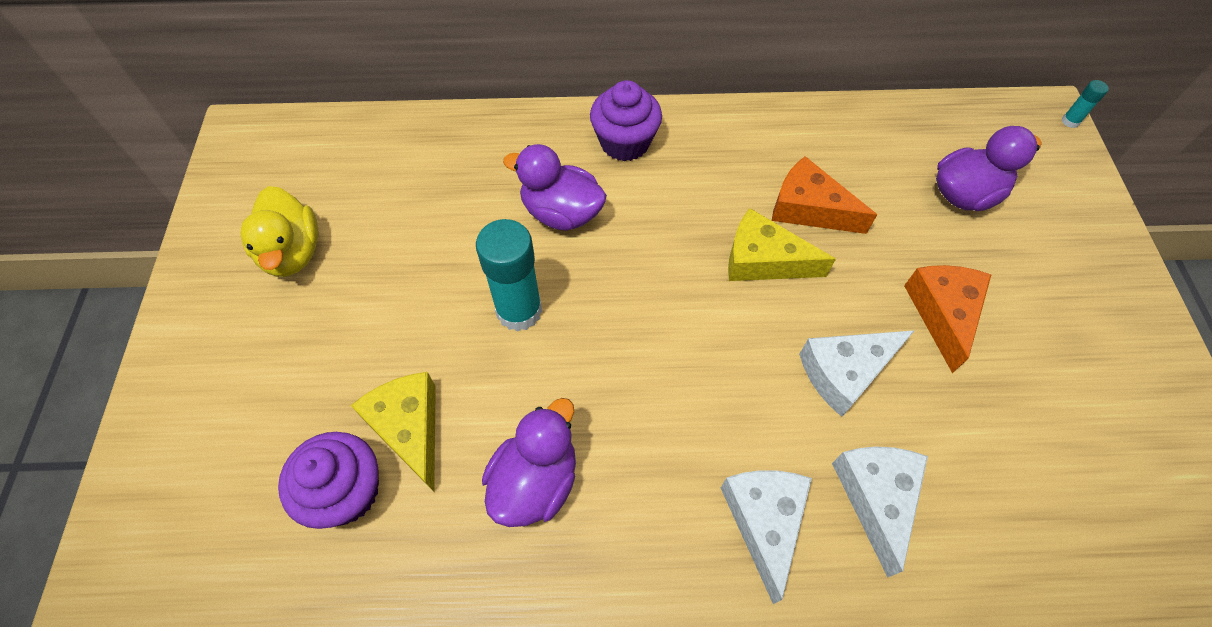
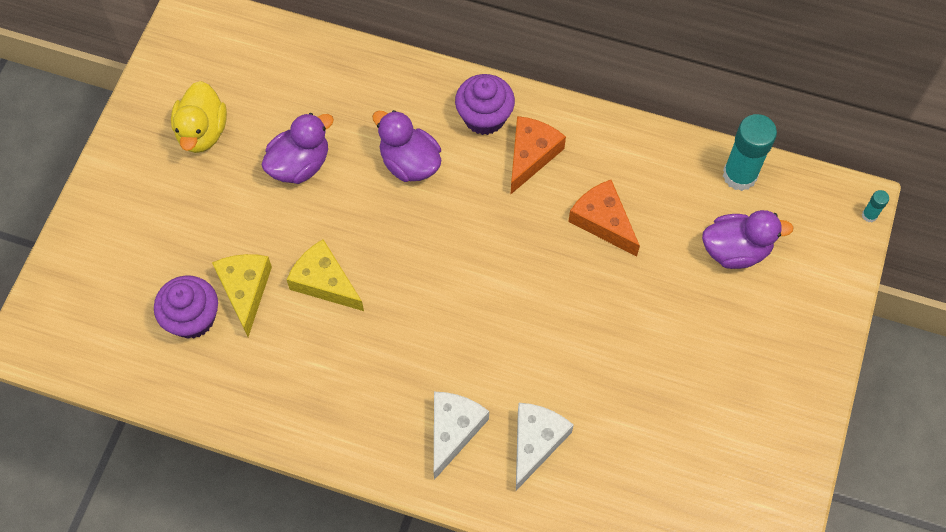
camera: 20 degrees right, 5 degrees up
turquoise glue stick [476,219,542,332] -> turquoise glue stick moved to [723,114,777,191]
purple duck [482,398,576,527] -> purple duck moved to [261,113,334,184]
yellow cheese [728,208,836,281] -> yellow cheese moved to [286,239,364,311]
white cheese [799,330,915,417] -> none
orange cheese [904,265,991,373] -> orange cheese moved to [511,116,566,194]

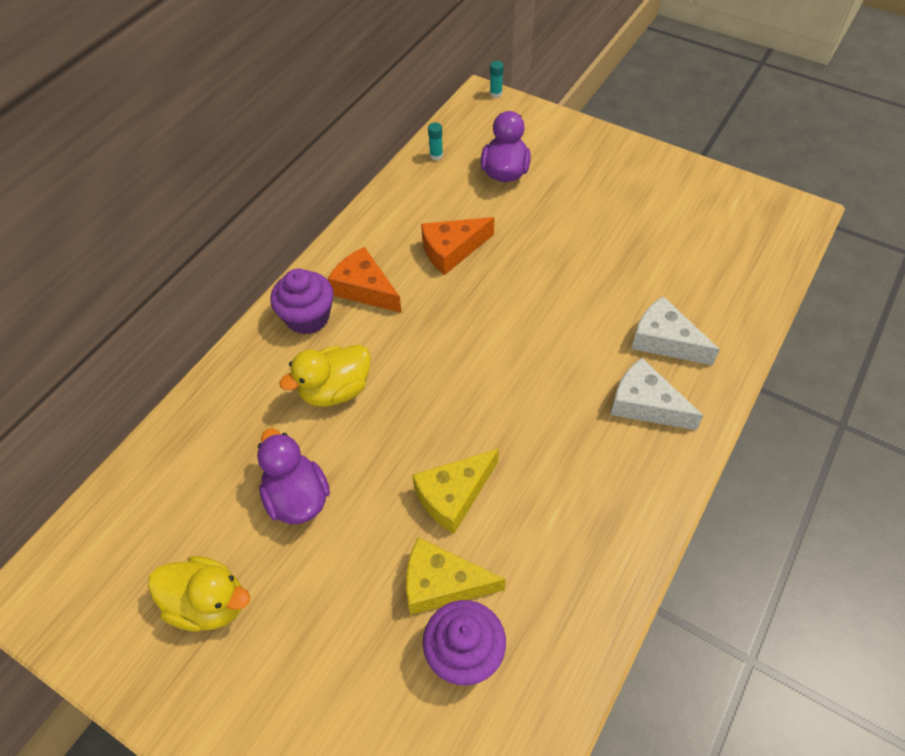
camera: 75 degrees left, 10 degrees down
purple duck [372,110,441,182] -> yellow duck [280,344,371,407]
turquoise glue stick [723,114,777,191] -> turquoise glue stick [428,122,443,160], size x0.44

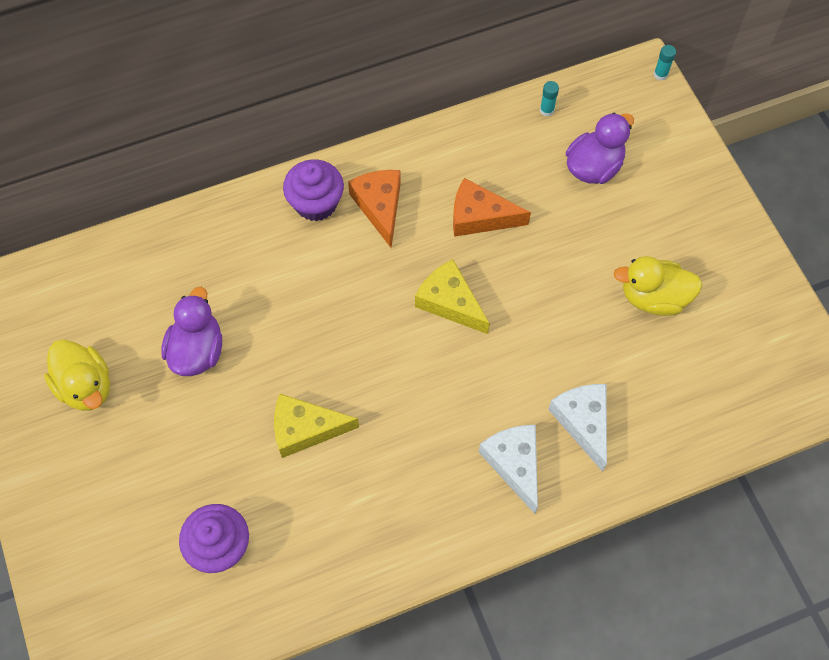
camera: 35 degrees right, 10 degrees up
yellow duck [280,344,371,407] -> yellow duck moved to [614,256,703,316]
yellow cheese [406,537,506,615] -> yellow cheese moved to [415,259,490,334]

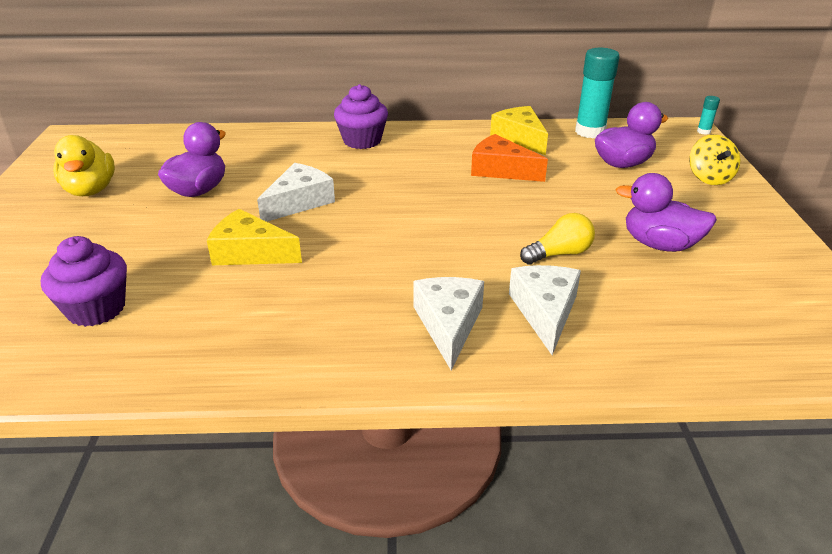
camera: 20 degrees right, 30 degrees down
orange cheese [348,170,401,248] -> none
yellow cheese [415,259,490,334] -> yellow cheese moved to [490,106,548,155]
turquoise glue stick [540,81,559,116] -> turquoise glue stick [575,48,620,138], size x2.26
yellow duck [614,256,703,316] -> purple duck [615,173,717,252]
none -> white cheese [257,163,335,222]
none -> yellow light bulb [520,213,595,264]
none -> yellow spinning top [689,134,740,185]

